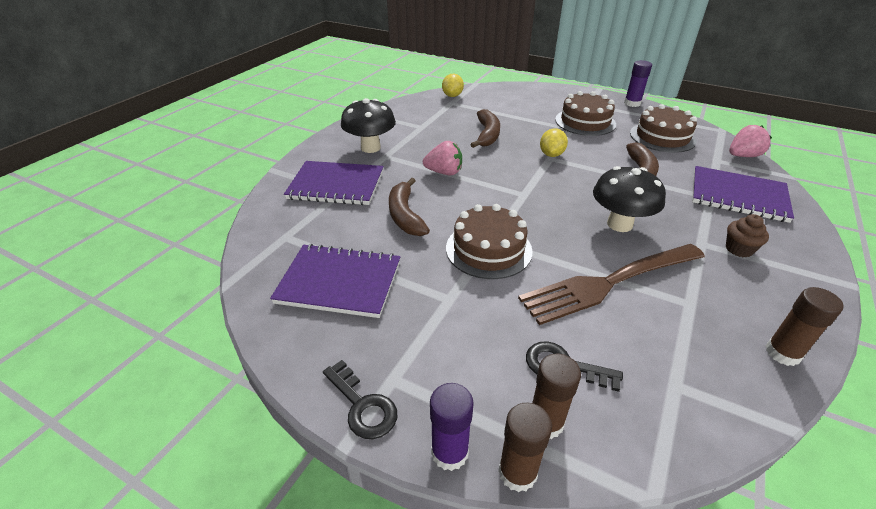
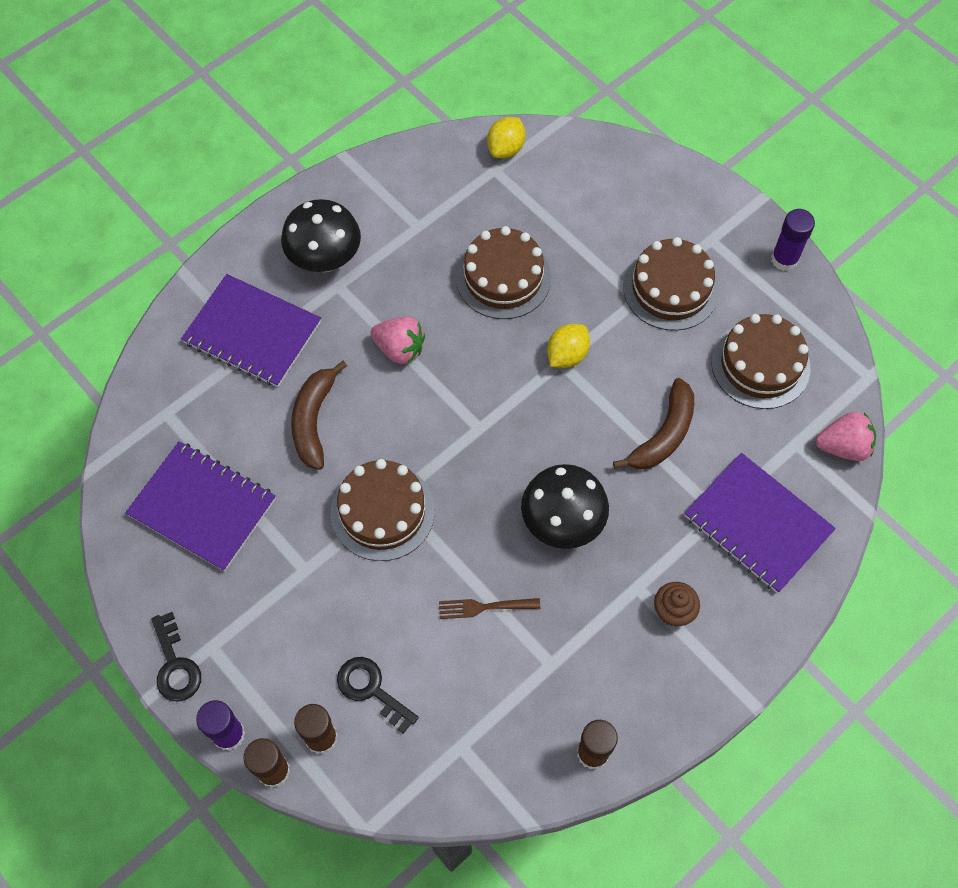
camera: 20 degrees right, 25 degrees up
brown banana [470,109,500,148] -> brown cake [456,226,551,319]
brown fork [518,244,705,325] -> brown fork [439,598,540,619], size x0.42

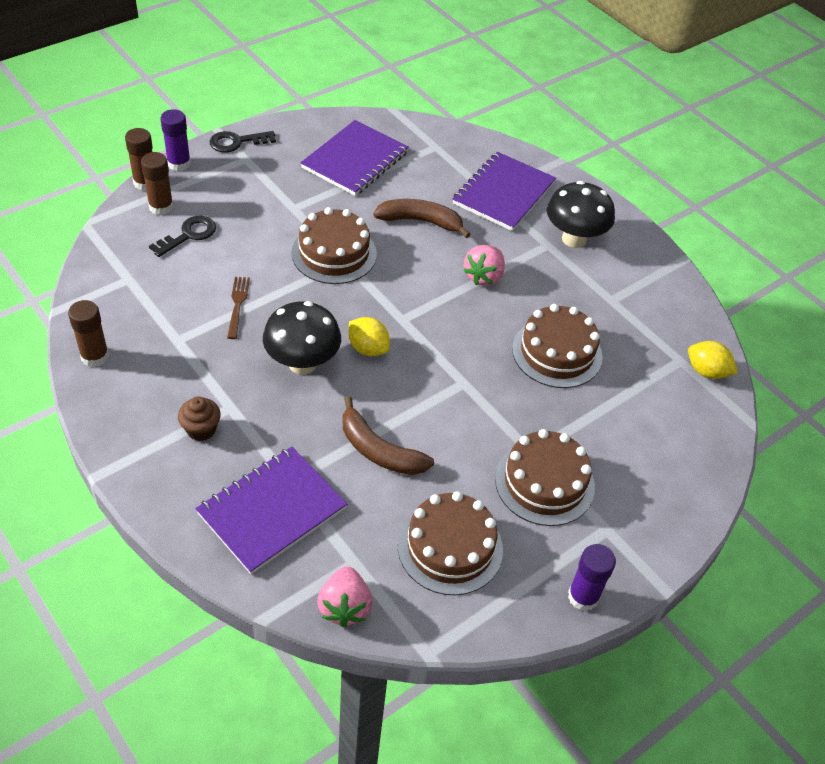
camera: 90 degrees right, 15 degrees down
yellow lemon [547,324,590,368] -> yellow lemon moved to [349,317,390,356]

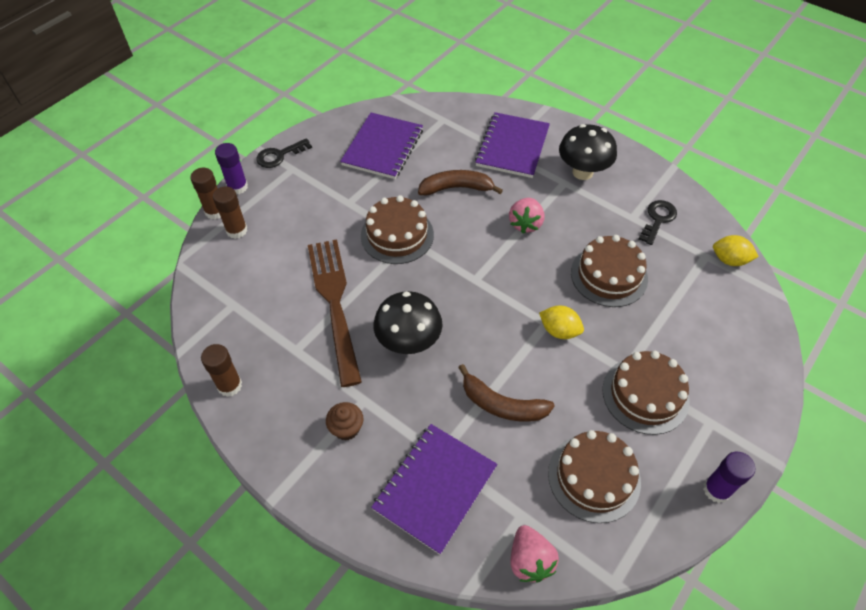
camera: 10 degrees left, 5 degrees up
black key [149,216,216,257] -> black key moved to [638,200,677,245]
brown fork [227,277,250,339] -> brown fork [308,240,362,387], size x2.39
yellow lemon [349,317,390,356] -> yellow lemon moved to [539,306,584,339]

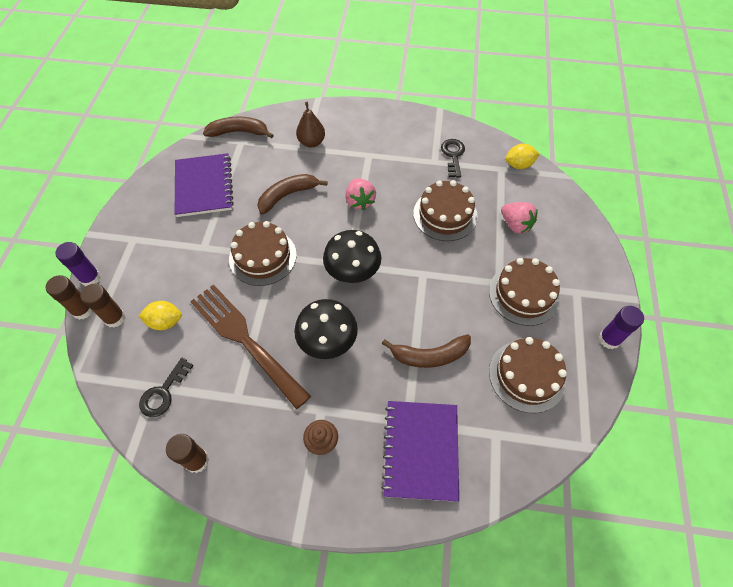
camera: 30 degrees left, 5 degrees up
black key [256,138,312,168] -> black key moved to [139,358,194,417]
purple notebook [475,112,550,178] -> brown pear [296,102,325,147]
pink strawberry [510,525,559,583] -> pink strawberry moved to [501,202,538,234]
yellow lemon [539,306,584,339] -> yellow lemon moved to [139,301,182,330]
black mushroom [559,124,617,180] -> black mushroom moved to [323,230,381,283]
none -> brown banana [203,117,274,139]

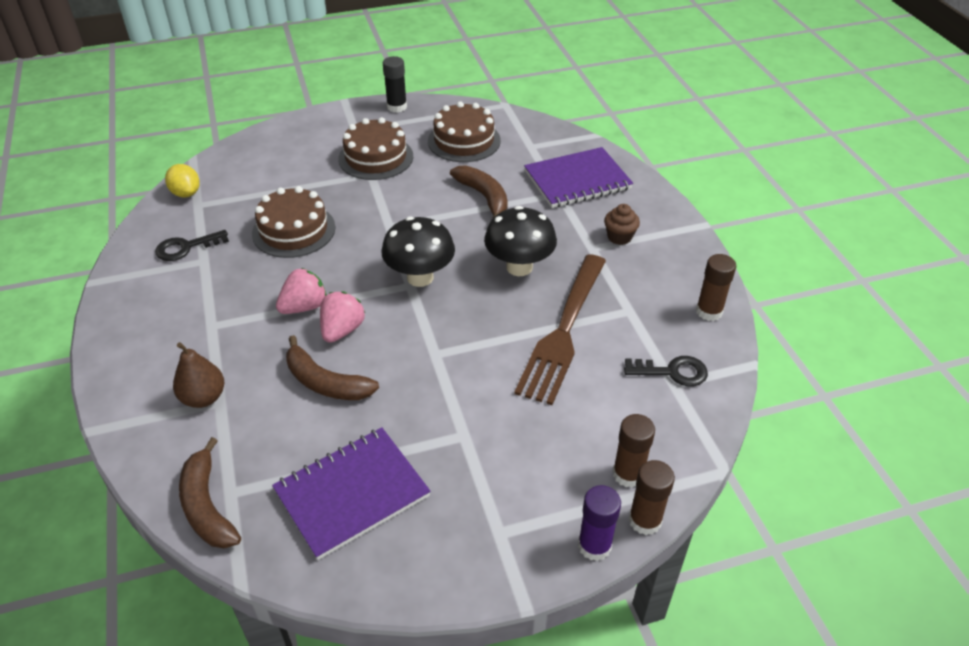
camera: 115 degrees left, 15 degrees down
yellow lemon [139,301,182,330] -> none
brown cake [229,221,297,286] -> none
pink strawberry [501,202,538,234] -> pink strawberry moved to [320,291,365,343]
purple glue stick [599,306,644,349] -> black glue stick [383,56,407,113]

